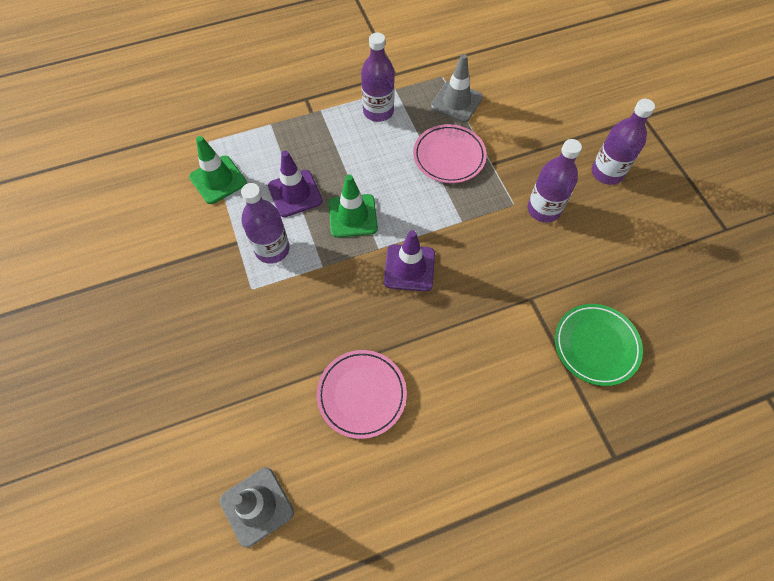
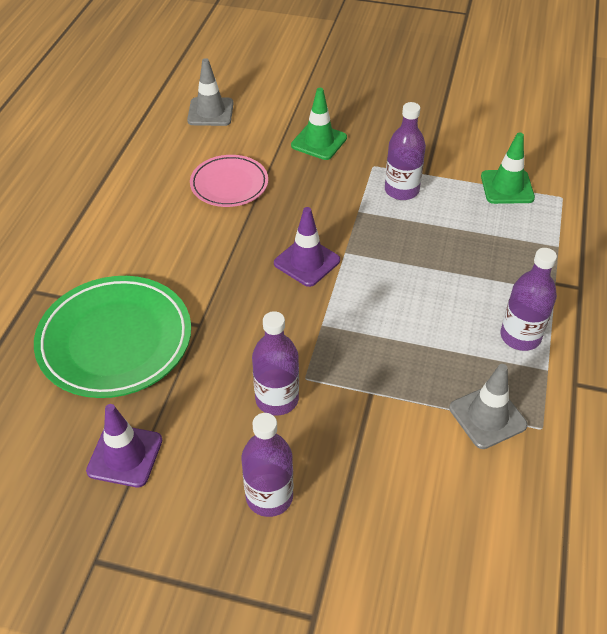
camera: 125 degrees right, 15 degrees down
purple traffic cone [268,151,322,217] -> purple traffic cone moved to [86,404,162,487]
green traffic cone [329,174,378,238] -> green traffic cone moved to [291,88,347,160]
pink plate [413,124,487,183] -> none
green plate [555,304,643,386] -> green plate [34,276,191,398], size x1.66

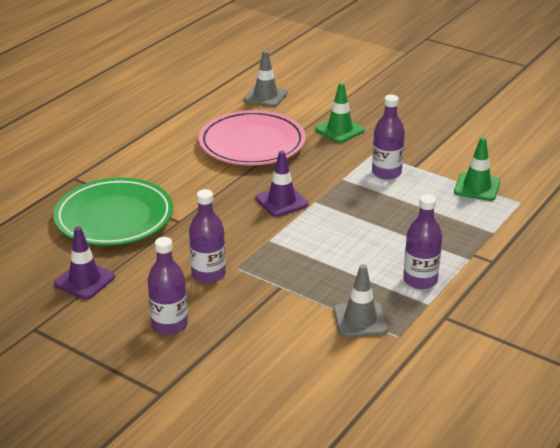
camera: 20 degrees right, 15 degrees down
pink plate [190,155,268,207] -> pink plate [199,110,306,165], size x1.66

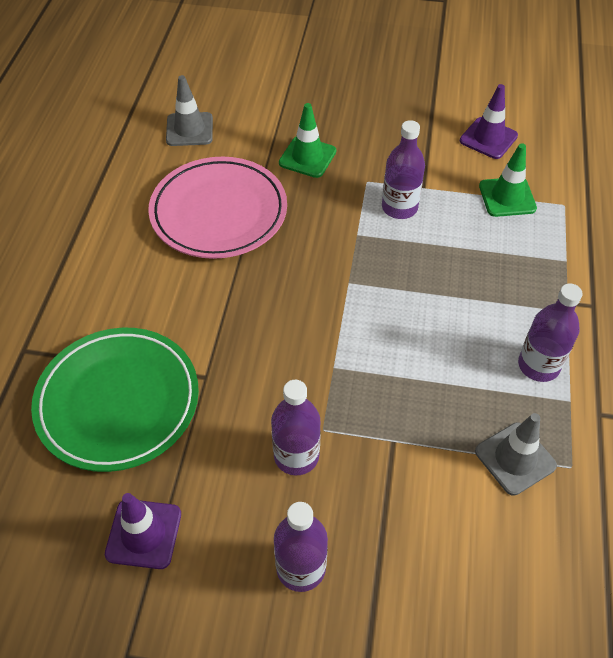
camera: 25 degrees left, 20 degrees up
purple traffic cone [256,151,309,217] -> purple traffic cone moved to [460,84,518,159]

